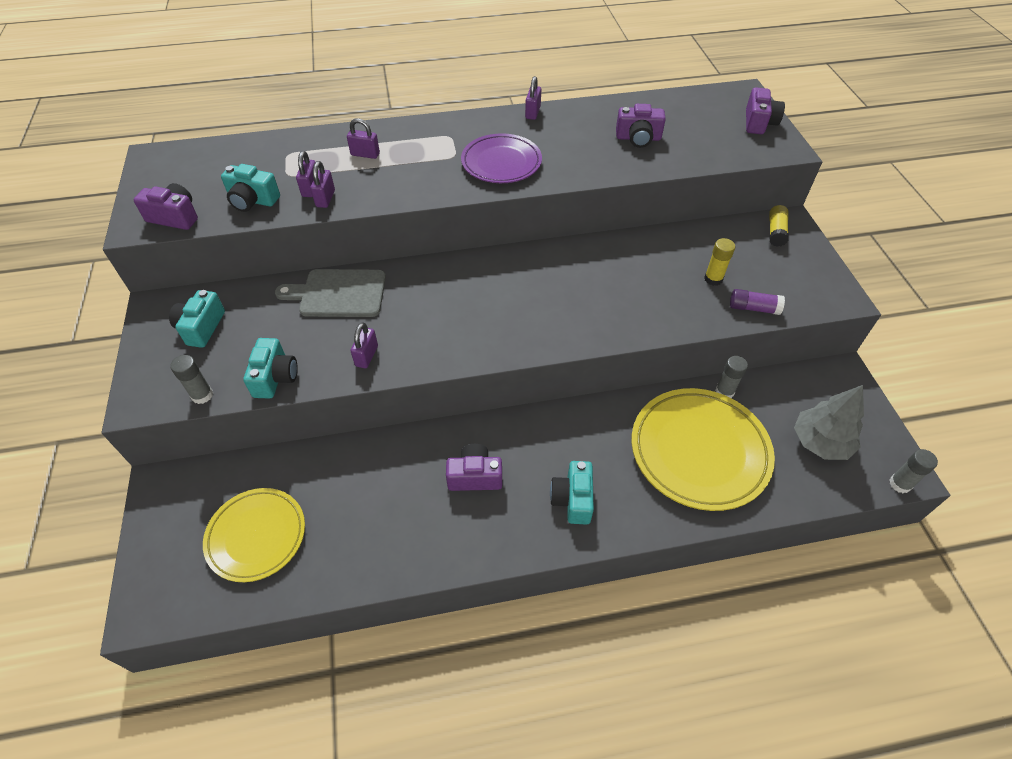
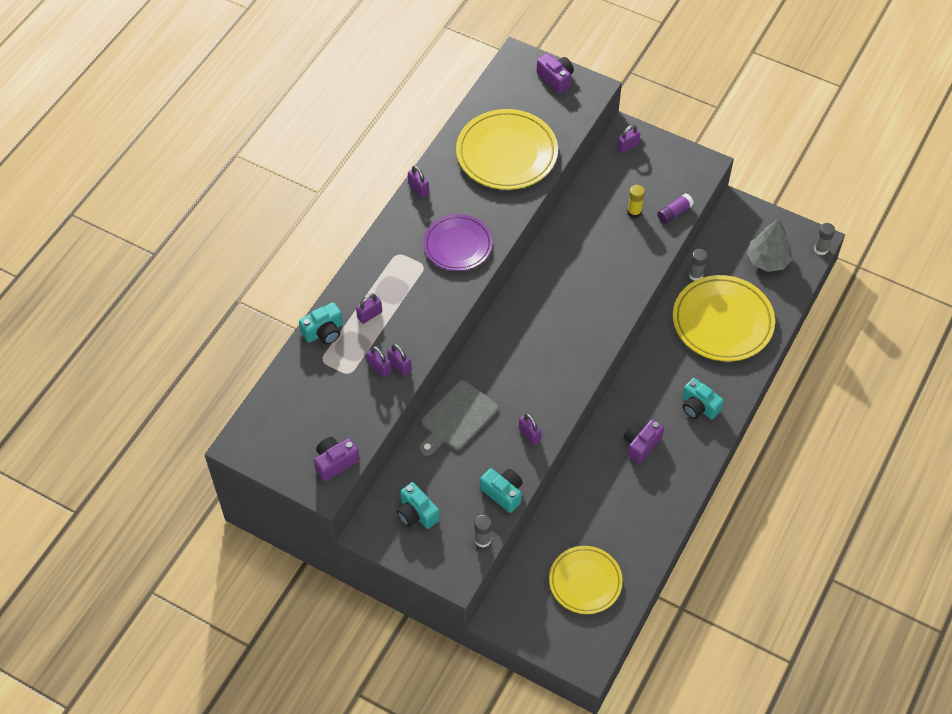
camera: 50 degrees left, 5 degrees up
turquoise camera [221,164,280,212] -> turquoise camera moved to [299,302,343,345]
purple camera [616,104,666,148] -> yellow plate [456,109,558,190]
yellow glue stick [769,205,789,247] -> purple padlock [617,125,640,153]

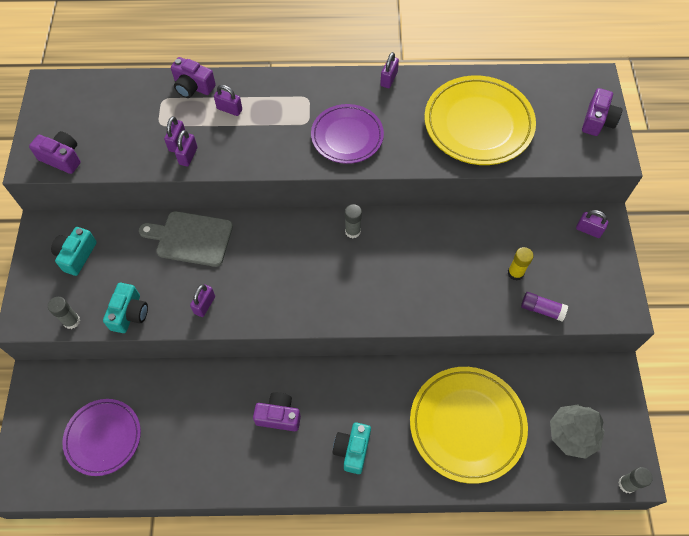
camera: 60 degrees right, 5 degrees up
turquoise camera [299,302,343,345] -> purple camera [171,57,216,98]
yellow plate [549,546,623,614] -> purple plate [62,399,141,476]
grey glue stick [689,249,708,281] -> grey glue stick moved to [345,204,362,238]

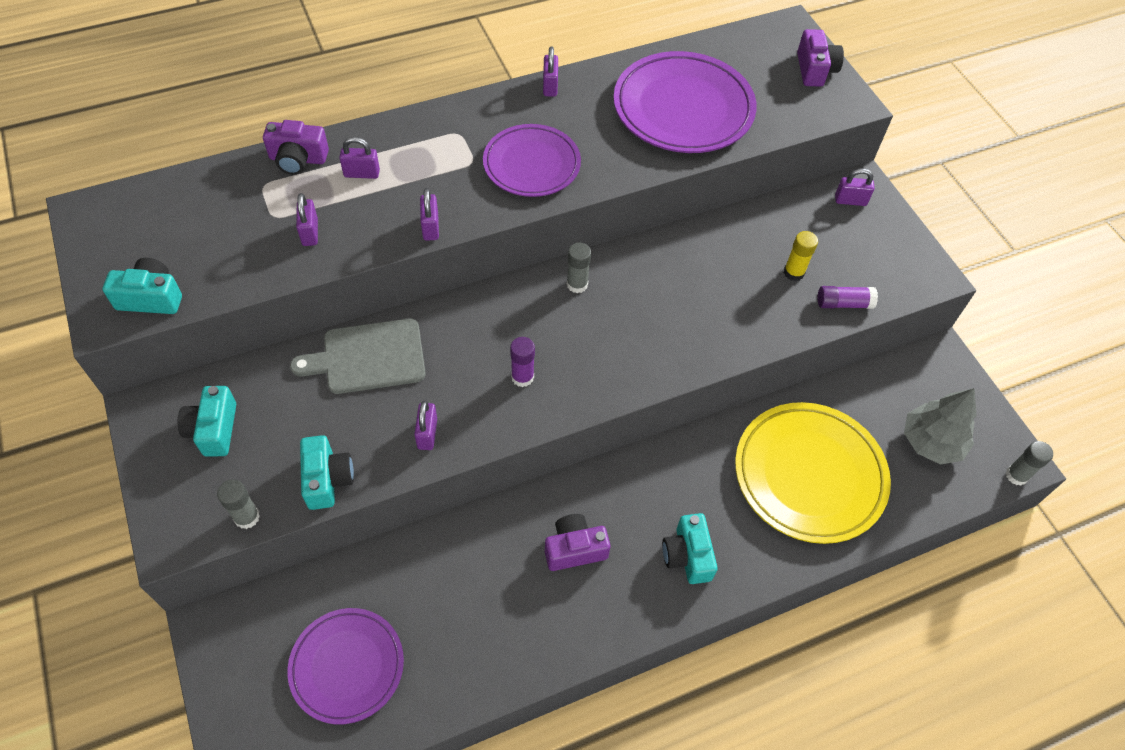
camera: 25 degrees left, 5 degrees down
purple camera [29,131,81,174] -> turquoise camera [103,258,182,314]
purple padlock [175,130,197,167] -> purple padlock moved to [420,188,439,241]
yellow plate [424,76,536,165] -> purple plate [613,51,757,153]
none -> purple glue stick [510,337,535,387]

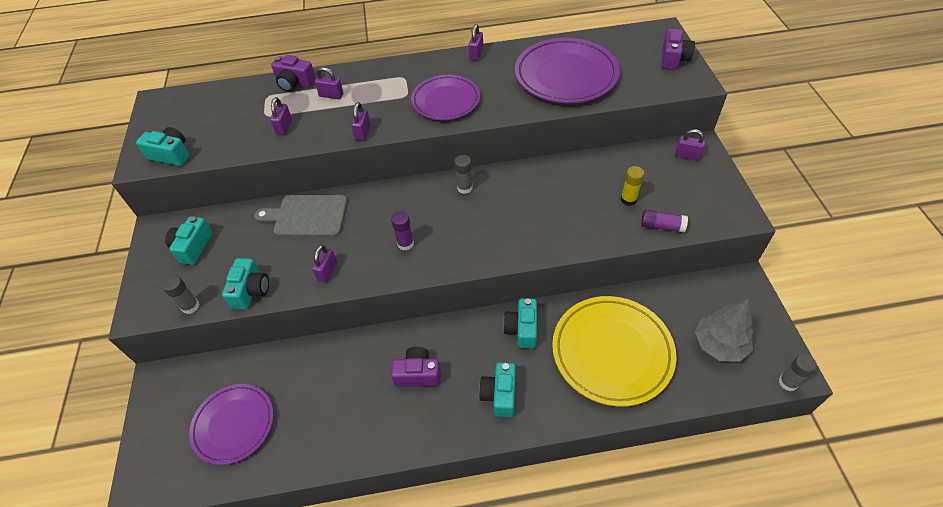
camera: 20 degrees right, 5 degrees down
none -> turquoise camera [503,298,537,348]

